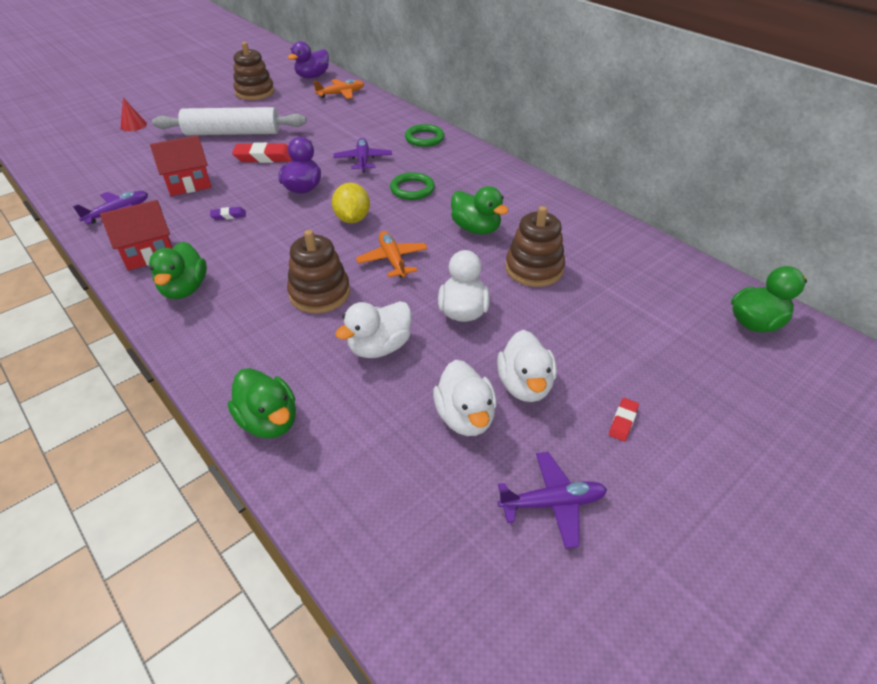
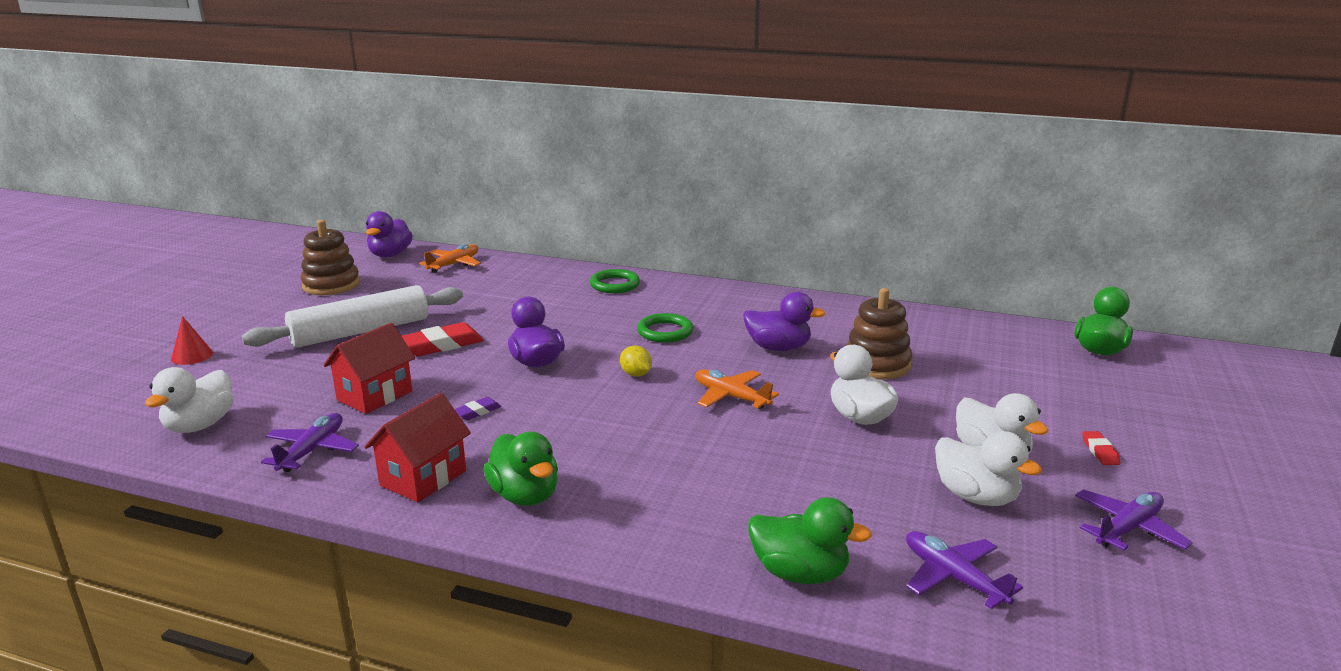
camera: 30 degrees left, 20 degrees down
brown stacking toy [287,230,350,313] -> none
yellow lemon [332,183,370,223] -> yellow lemon [620,346,652,377], size x0.63
purple plane [334,138,392,172] -> purple plane moved to [906,531,1023,609]
white duck [335,301,411,358] -> white duck moved to [145,367,234,433]
green duck [451,186,509,235] -> purple duck [743,292,826,351]

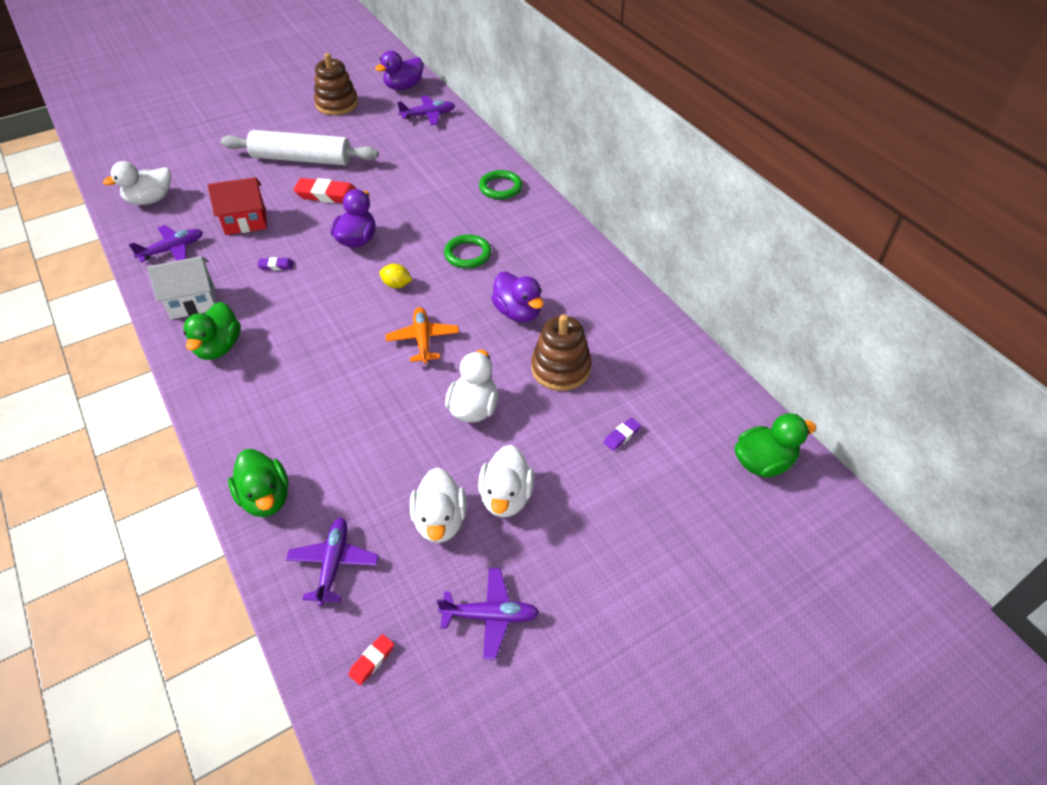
camera: 40 degrees right, 25 degrees up
red cone [171,316,213,365] -> none
red house [365,393,471,502] -> white house [147,256,216,319]
orange plane [419,244,481,273] -> purple plane [397,95,455,125]
yellow lemon [620,346,652,377] -> yellow lemon turned 75 degrees counterclockwise [379,264,412,288]
red eraser [1082,431,1120,465] -> red eraser moved to [348,634,394,685]
none -> purple eraser [603,418,641,451]

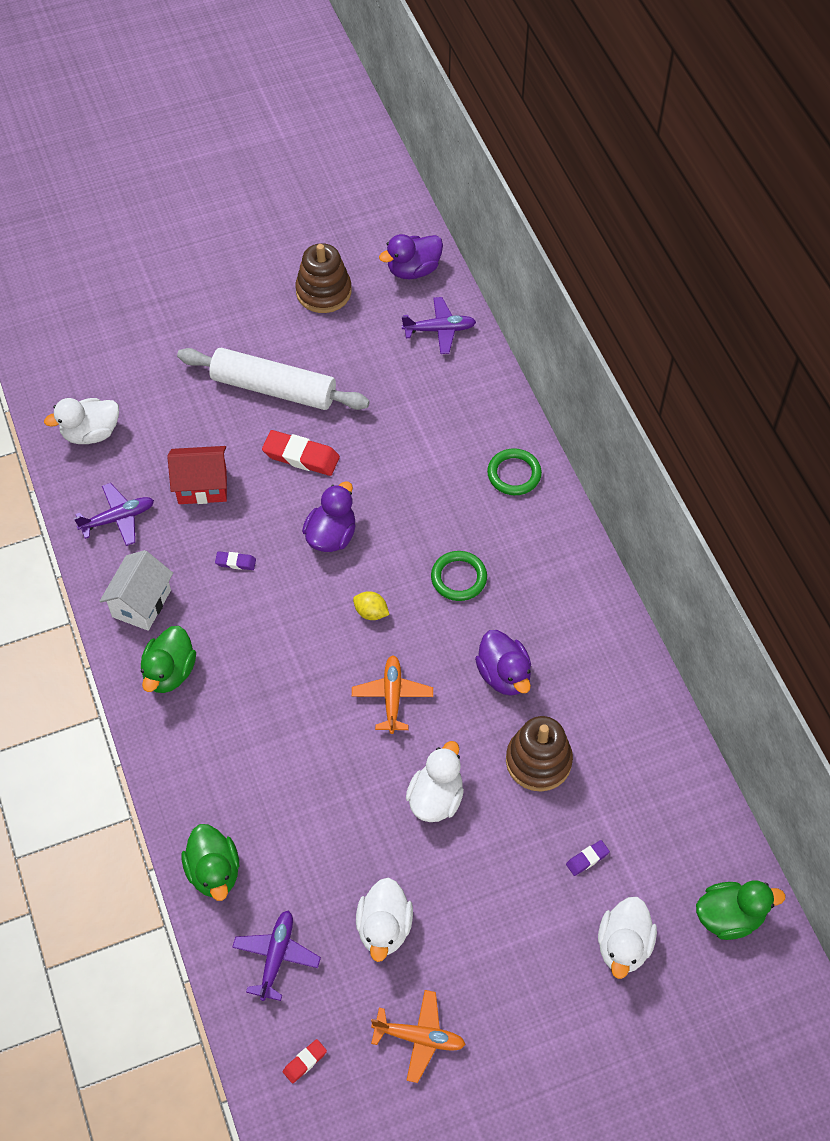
camera: 10 degrees right, 10 degrees up
white house [147,256,216,319] -> white house turned 60 degrees counterclockwise [100,550,173,631]
purple plane [437,568,540,660] -> orange plane [371,990,466,1083]
white duck [478,445,535,518] -> white duck moved to [598,897,657,979]

